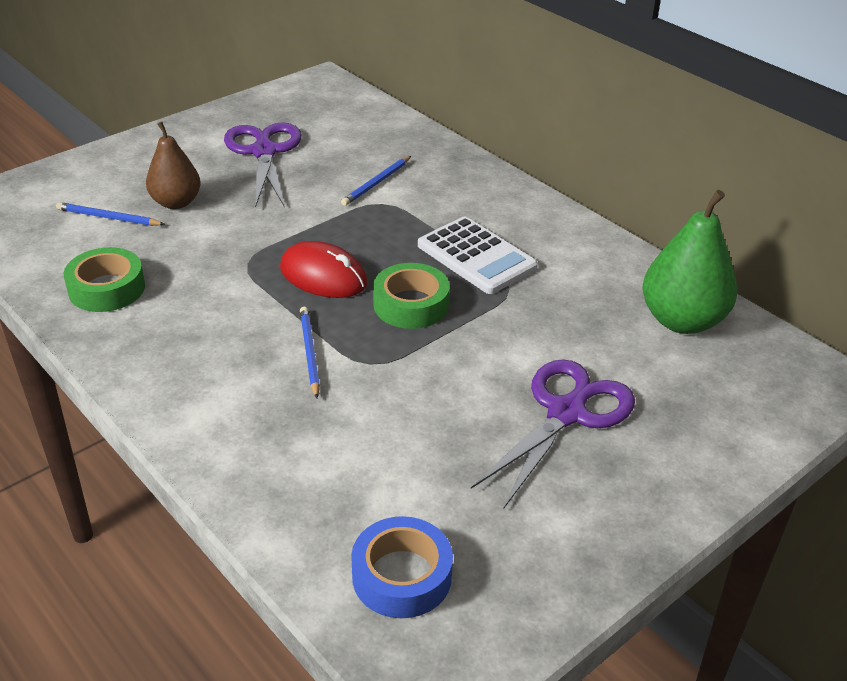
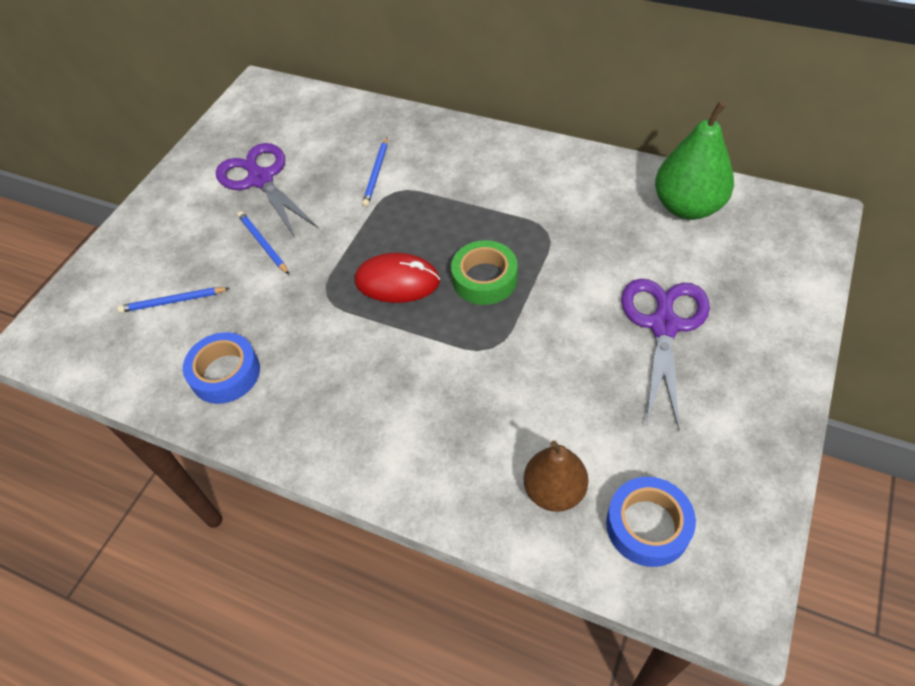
camera: 20 degrees left, 15 degrees up
green tape [64,247,145,312] -> blue tape [183,332,260,404]
brown pear [146,121,201,209] -> brown pear moved to [524,441,588,512]
blue pencil [300,307,320,398] -> blue pencil moved to [238,211,289,275]
white calculator [418,217,538,294] -> none

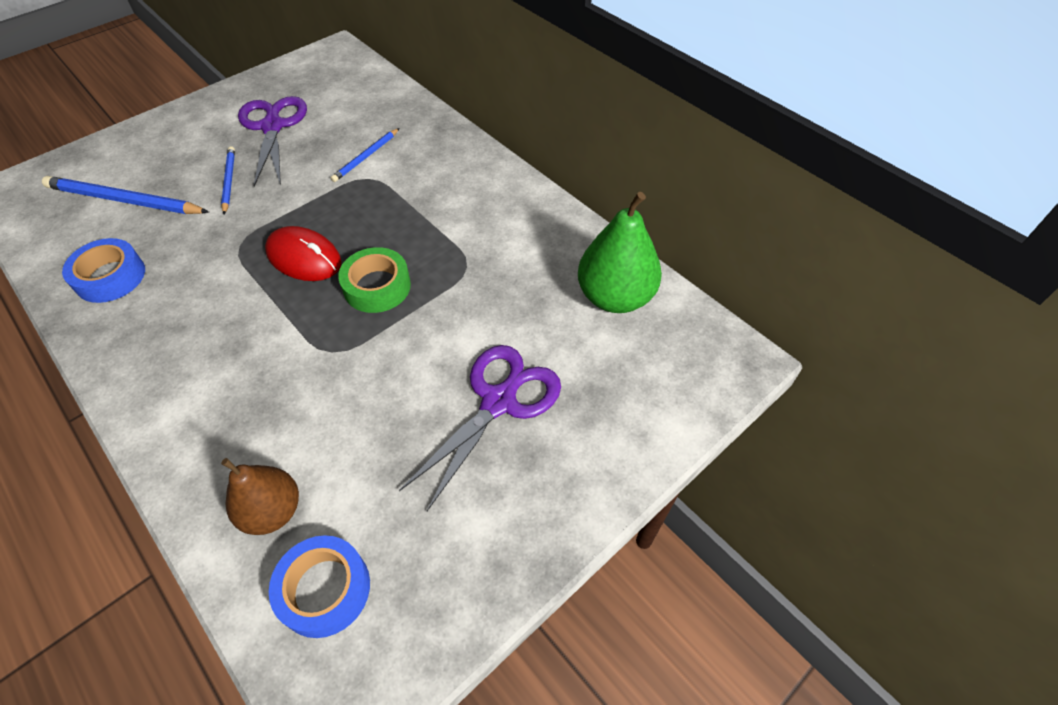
camera: 20 degrees right, 0 degrees up
blue pencil [118,287,230,313] -> blue pencil [42,176,209,214], size x1.78

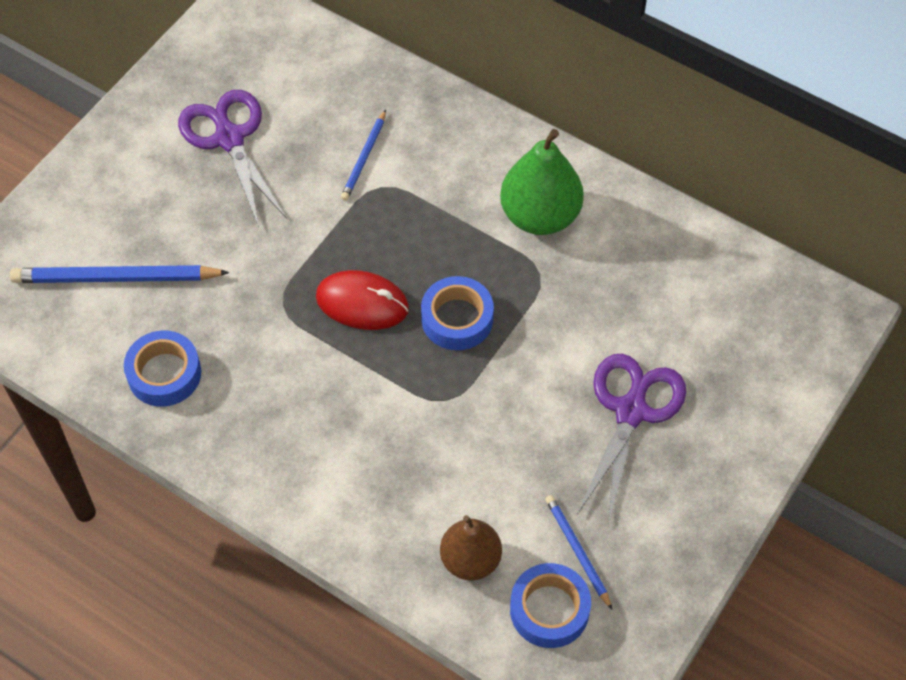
camera: 15 degrees left, 5 degrees up
blue pencil [221,146,235,214] -> blue pencil moved to [545,495,612,610]
green tape [338,247,411,313] -> blue tape [421,276,494,350]
green pear [578,192,662,313] -> green pear moved to [500,129,584,235]

